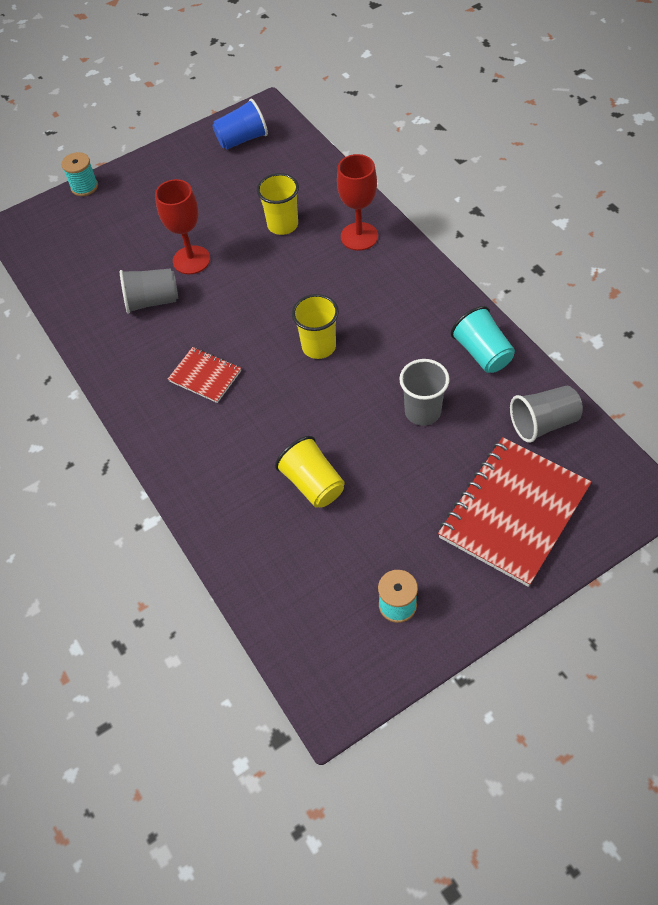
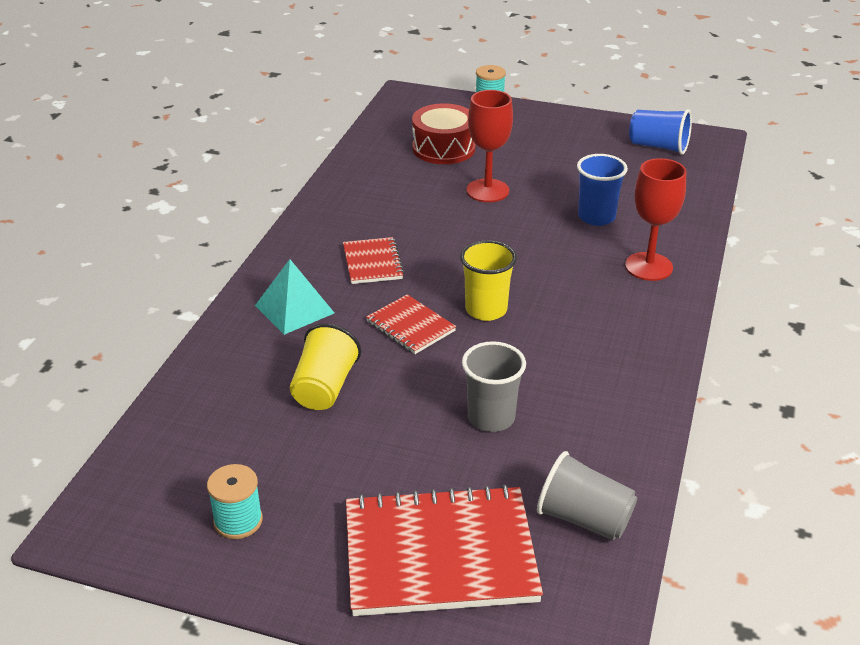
camera: 45 degrees right, 20 degrees down
grey cup [120,268,178,314] -> none
yellow cup [257,173,299,235] -> blue cup [577,154,628,226]
turquoise cup [451,306,515,373] -> none
none -> turquoise pyramid [255,259,334,335]
none -> red notebook [366,294,456,354]
none -> red drum [412,103,475,164]

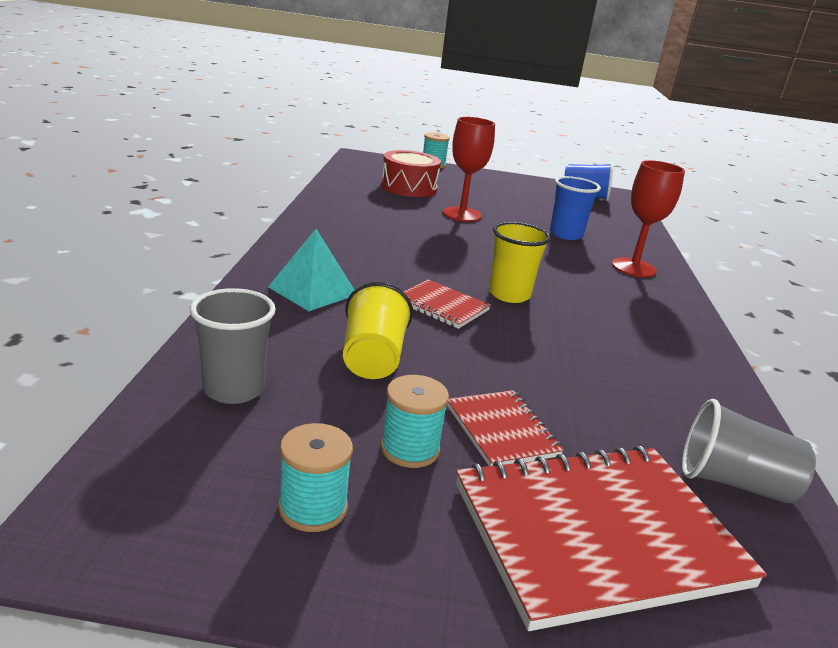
camera: 15 degrees left, 10 degrees down
red notebook [343,237,404,284] -> red notebook moved to [447,390,564,466]
grey cup [462,341,526,432] -> grey cup moved to [190,288,276,404]
none -> turquoise spool [380,375,449,468]

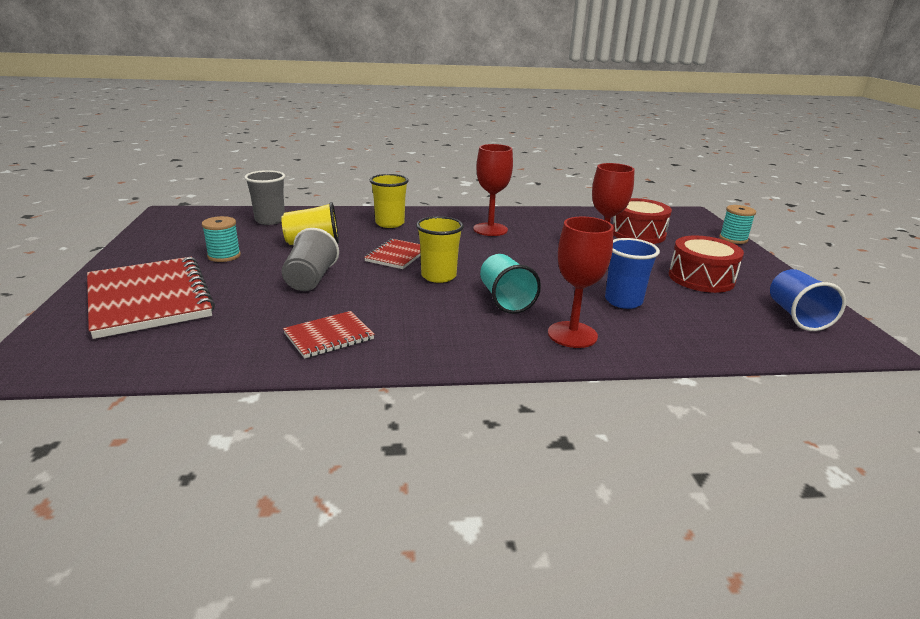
camera: 80 degrees right, 0 degrees up
turquoise pyramid [268,229,355,311] -> yellow cup [370,174,409,228]
turquoise spool [278,423,353,532] -> none
red notebook [447,390,564,466] -> red notebook moved to [283,311,375,359]
grey cup [682,399,816,504] -> grey cup moved to [282,228,339,291]
none -> red goblet [473,144,513,236]
none -> turquoise cup [480,254,541,314]
none -> red drum [669,236,744,293]

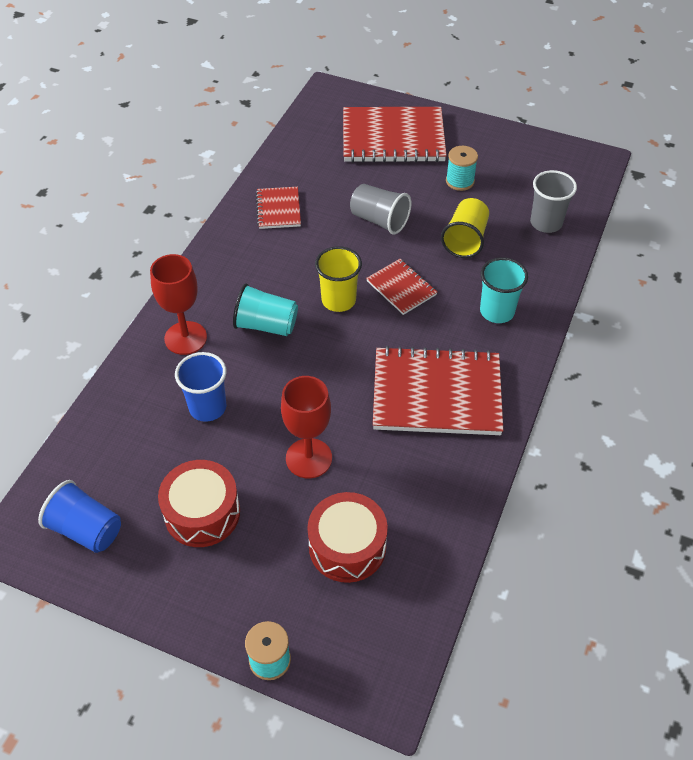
camera: 120 degrees right, 25 degrees up
yellow cup [370,174,409,228] -> turquoise cup [480,257,528,323]
red goblet [473,144,513,236] -> red notebook [373,346,504,435]

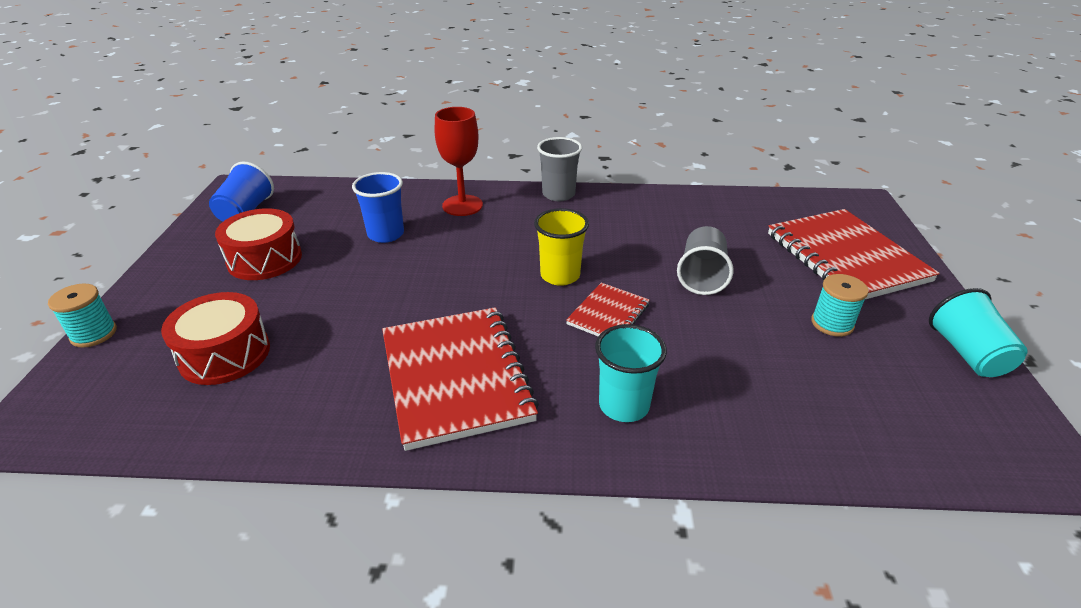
camera: 70 degrees right, 15 degrees down
turquoise cup [233,283,298,336] -> turquoise cup moved to [929,288,1028,377]
red notebook [256,187,301,229] -> none
red goblet [281,376,332,478] -> none
yellow cup [441,198,489,258] -> none
grey cup [530,170,577,233] -> grey cup moved to [537,137,582,201]

